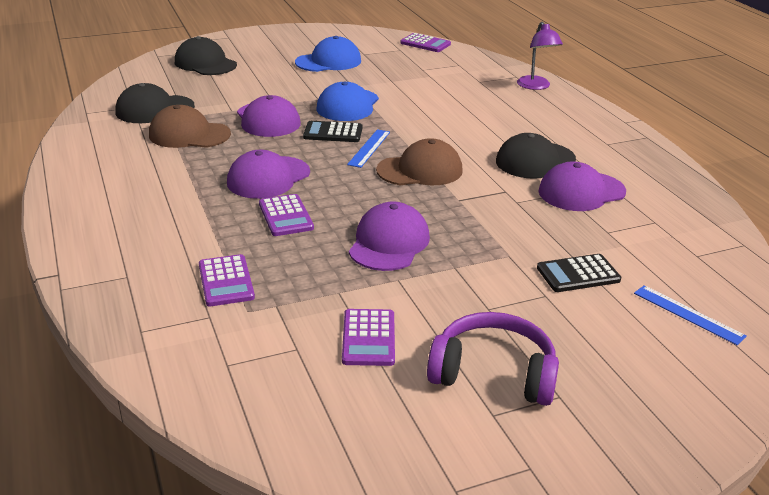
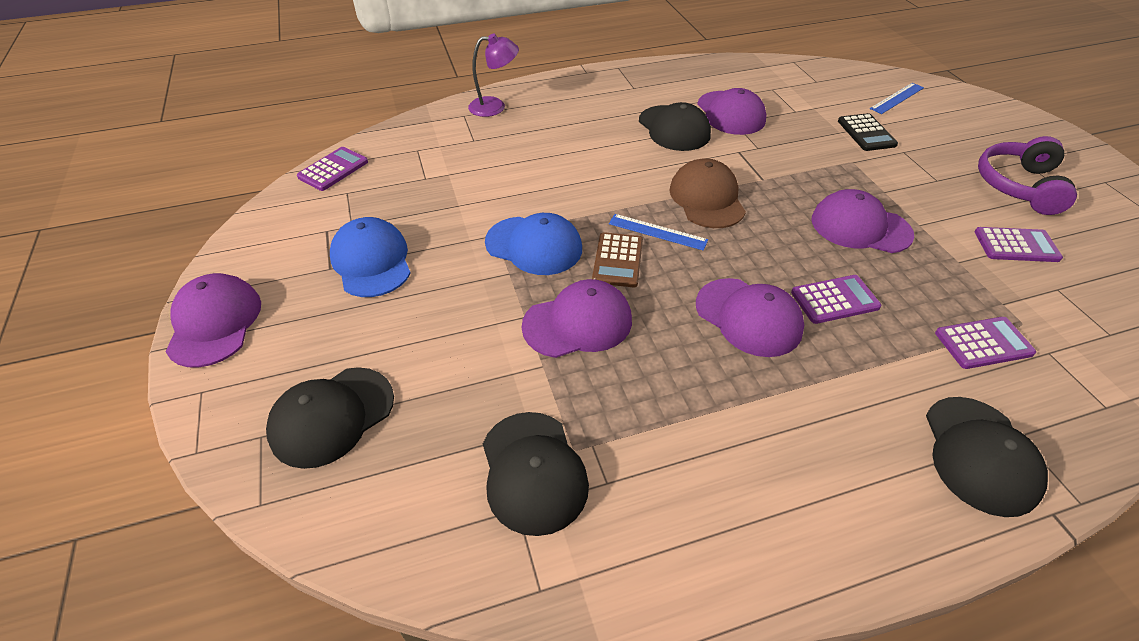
camera: 85 degrees left, 15 degrees up
brown cap [149,105,231,148] -> none
black calculator [303,121,362,142] -> brown calculator [592,232,643,287]
none -> purple cap [166,273,261,367]
none -> black cap [926,397,1048,517]

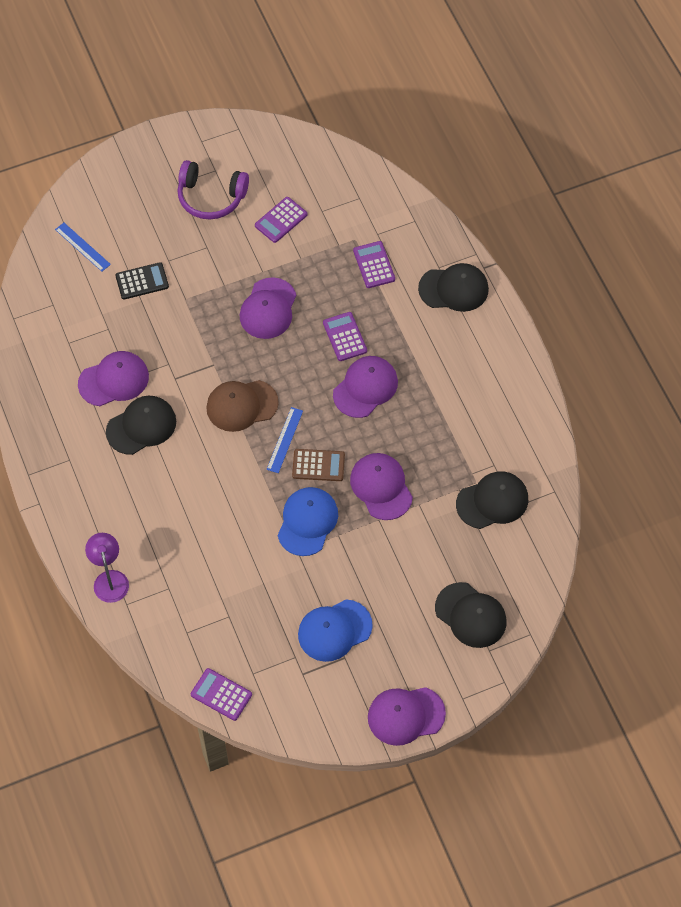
camera: 95 degrees left, 15 degrees up
purple calculator [975,227,1063,262] -> purple calculator turned 135 degrees counterclockwise [255,197,307,243]

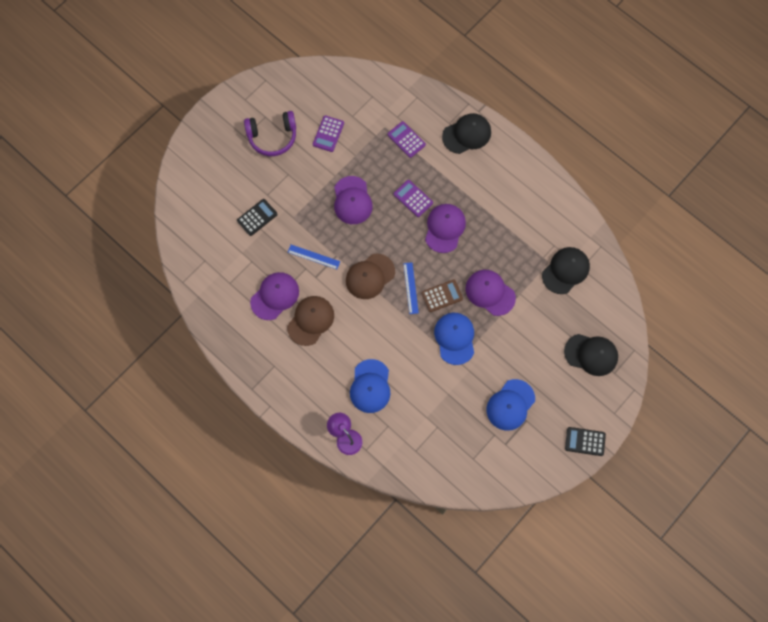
camera: 25 degrees left, 10 degrees up
blue ruler [55,223,111,271] -> blue ruler moved to [288,245,340,269]
black cap [106,396,176,455] -> brown cap [287,296,334,346]
purple calculator [191,668,252,721] -> none
purple cap [368,687,446,746] -> black calculator [565,427,606,456]
none -> blue cap [350,359,390,413]

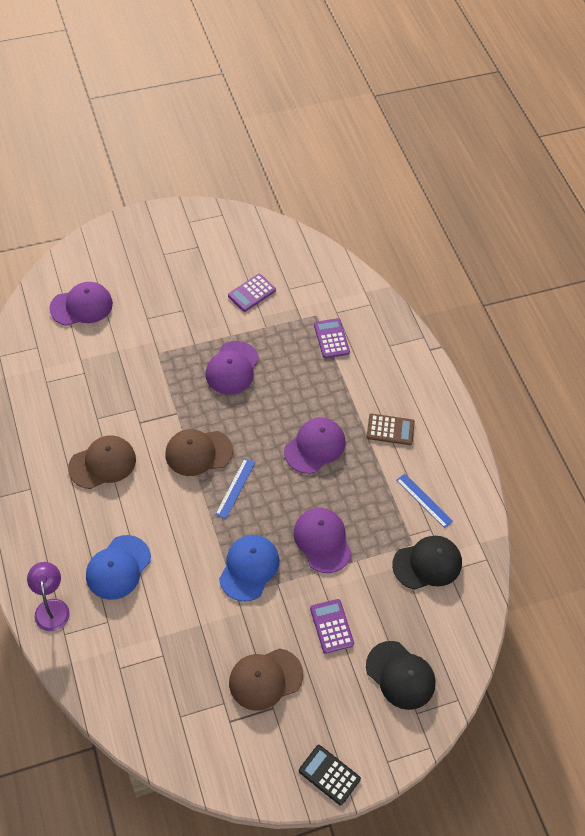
camera: 25 degrees right, 15 degrees down
black calculator [237,199,278,236] -> none
purple headphones [244,111,296,156] -> none
purple cap [250,272,299,320] -> purple cap moved to [49,282,113,326]
blue ruler [288,245,340,269] -> blue ruler moved to [396,473,453,528]
purple calculator [394,180,433,217] -> purple calculator moved to [310,599,354,654]
brown calculator [421,280,463,312] -> brown calculator moved to [367,414,415,445]
black cap [442,113,491,154] -> none
blue cap [487,379,535,431] -> brown cap [229,648,303,711]

